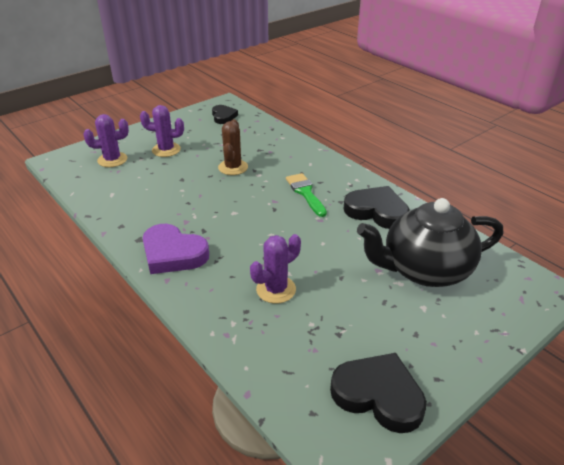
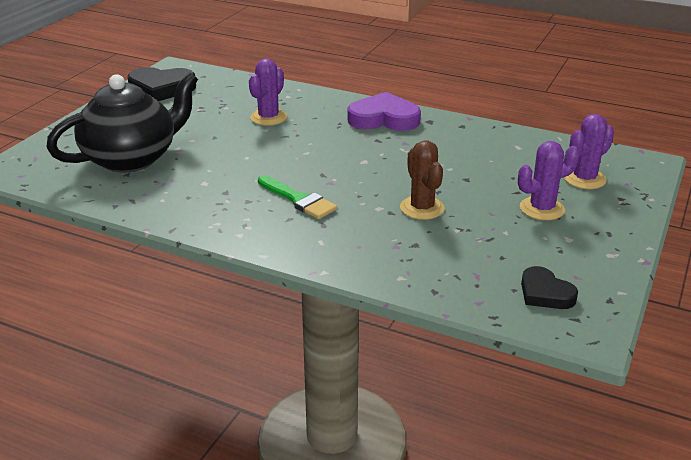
camera: 155 degrees right, 5 degrees down
black heart [343,186,410,229] -> none

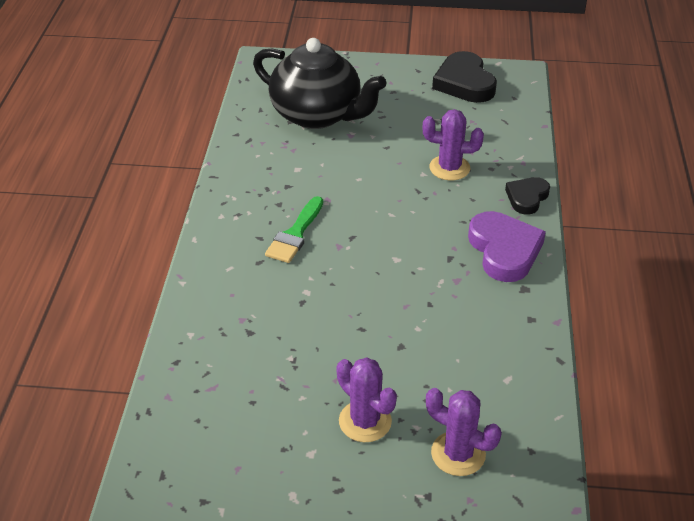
camera: 70 degrees right, 10 degrees up
brown cactus [400,140,444,220] -> none
black heart [521,266,578,309] -> black heart moved to [505,177,550,215]

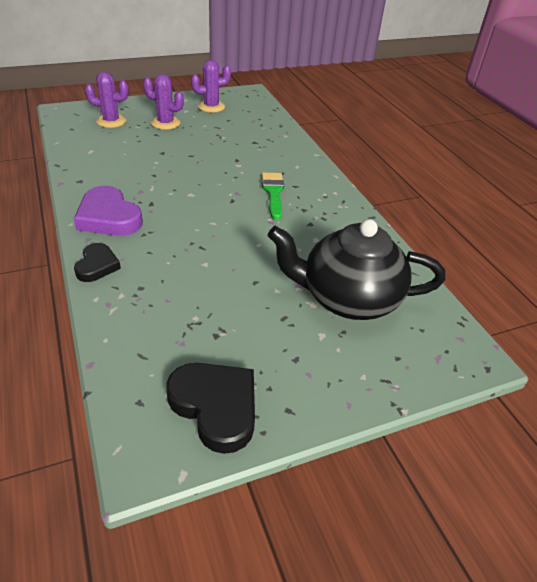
camera: 150 degrees right, 0 degrees up
purple cactus [423,109,484,181] -> purple cactus moved to [191,60,231,112]

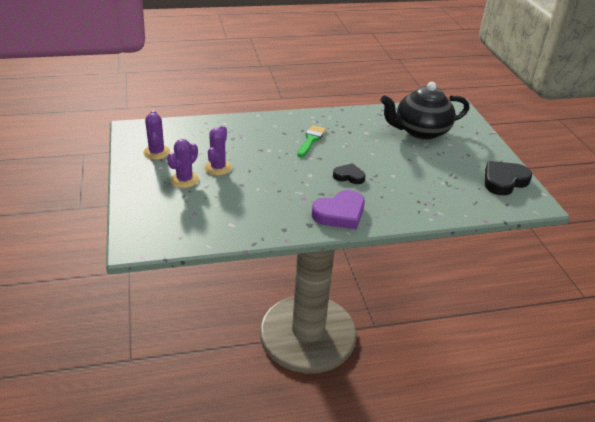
camera: 80 degrees left, 5 degrees down
black heart [74,243,121,282] -> black heart moved to [333,163,365,184]
purple cactus [85,72,129,128] -> purple cactus moved to [205,125,232,175]
green brush [262,172,284,220] -> green brush turned 105 degrees clockwise [297,125,326,157]
black teapot [268,219,445,320] -> black teapot turned 60 degrees clockwise [380,82,469,140]

